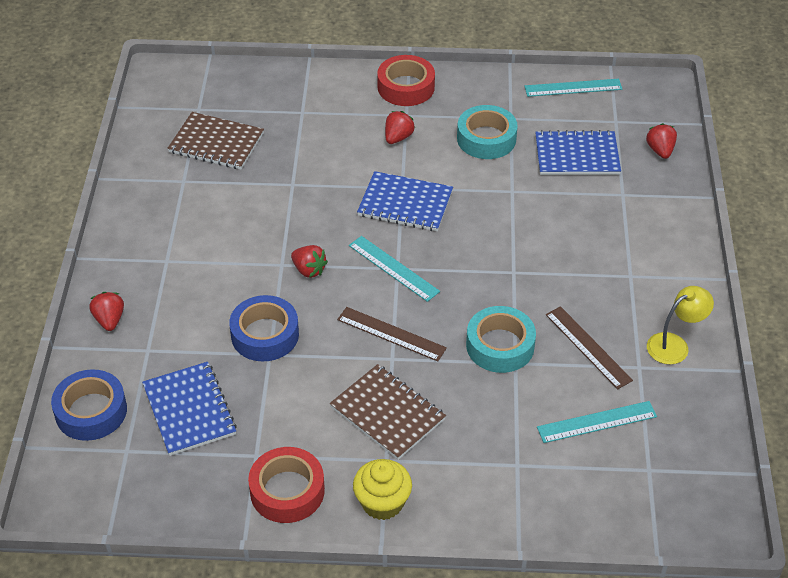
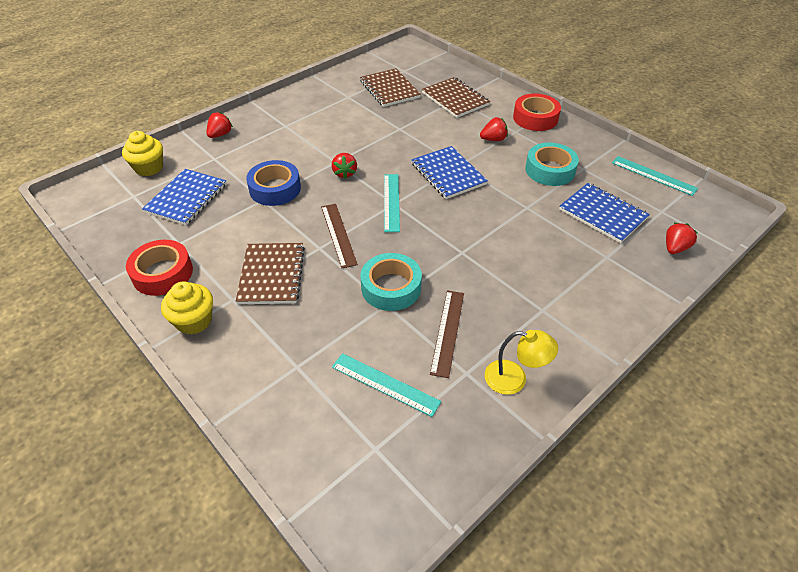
camera: 45 degrees right, 0 degrees up
blue tape [51,369,127,441] -> yellow cupcake [122,131,163,176]
none -> brown notebook [422,77,490,118]

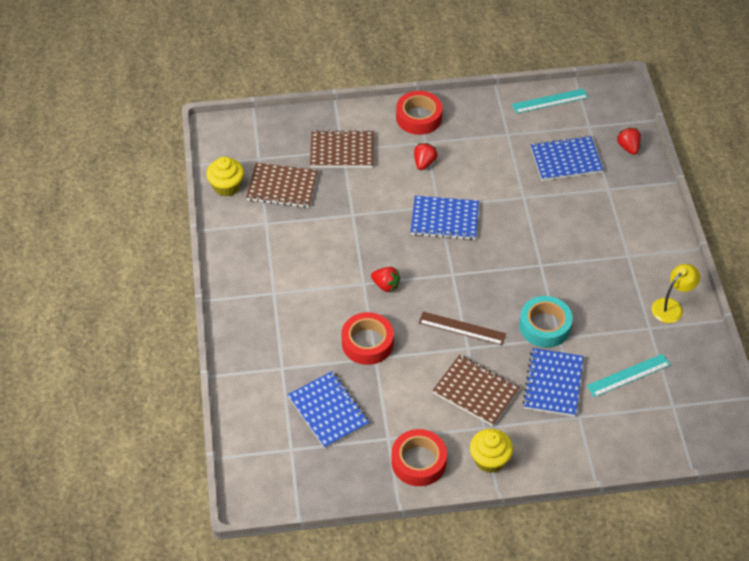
camera: 55 degrees left, 5 degrees up
yellow cupcake [122,131,163,176] -> yellow cupcake moved to [206,157,244,196]
red strawberry [207,112,233,138] -> none
blue tape [246,160,301,206] -> red tape [341,312,394,365]
turquoise ruler [384,174,400,232] -> none
brown ruler [430,290,464,378] -> none
turquoise tape [525,143,579,186] -> none
none -> blue notebook [523,348,584,417]

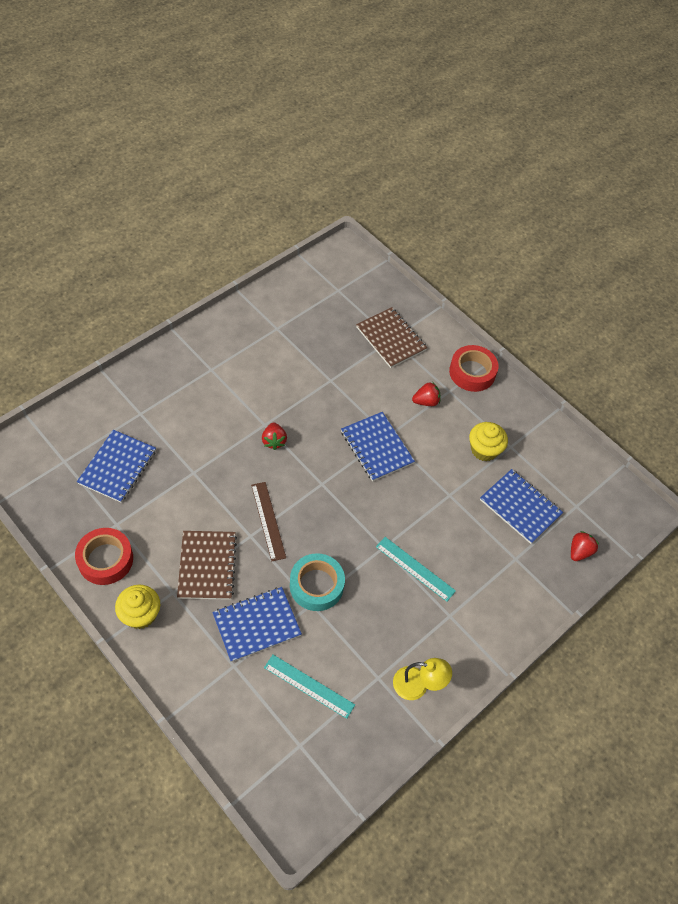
camera: 50 degrees right, 5 degrees up
yellow cupcake [206,157,244,196] -> yellow cupcake moved to [469,422,508,461]
brown notebook [246,163,318,208] -> none
red tape [341,312,394,365] -> none
turquoise ruler [512,88,588,114] -> turquoise ruler moved to [376,537,456,602]

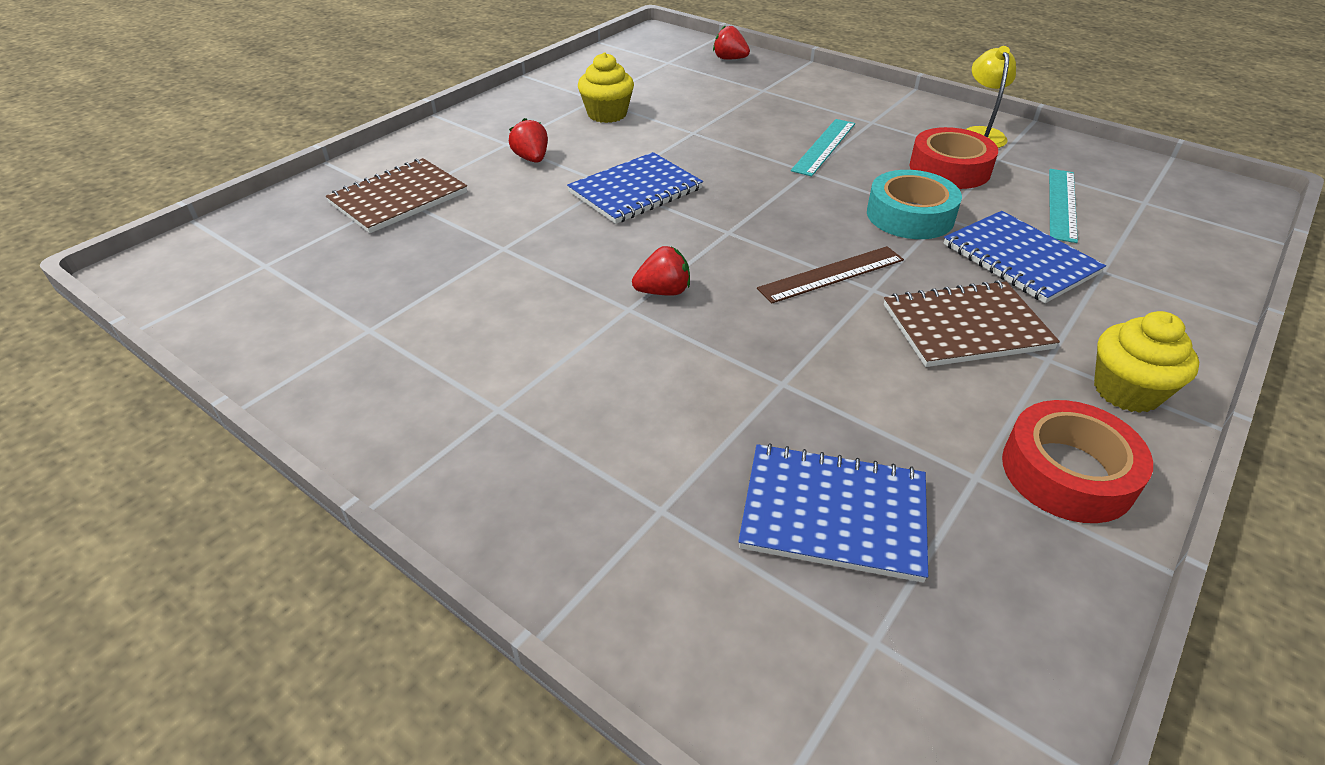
camera: 95 degrees left, 15 degrees down
red tape [449,345,498,392] -> red tape moved to [909,127,998,189]
blue notebook [480,469,563,544] -> none

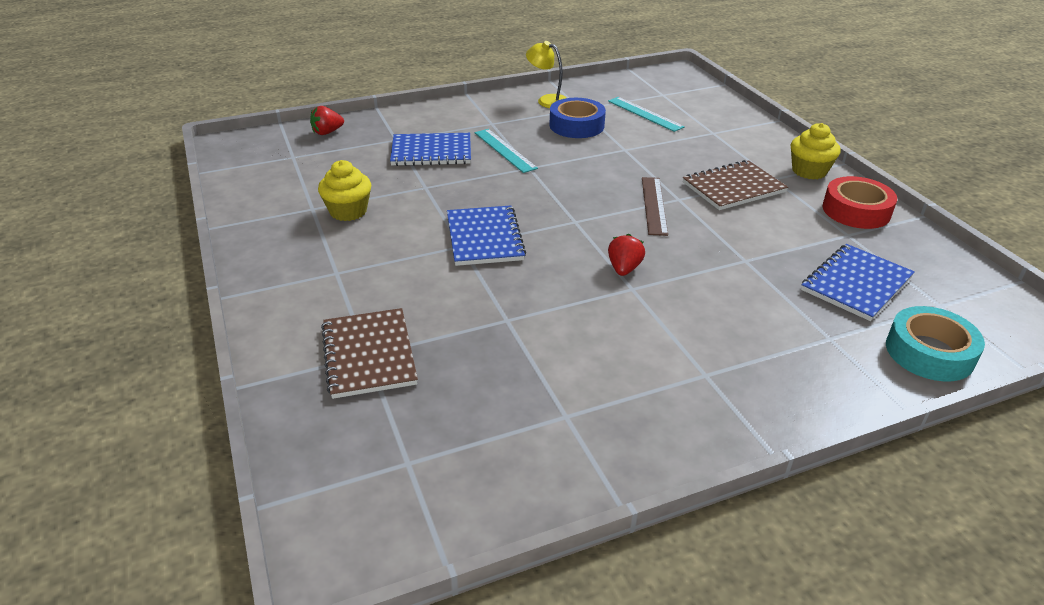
camera: 60 degrees left, 5 degrees down
red strawberry [509,118,548,163] -> none
turquoise tape [867,170,962,239] -> turquoise tape moved to [886,306,985,382]
brown notebook [884,280,1060,367] -> brown notebook turned 45 degrees clockwise [683,160,788,210]
red tape [909,127,998,189] -> blue tape [549,98,606,138]
blue notebook [943,211,1106,303] -> blue notebook moved to [390,133,471,166]

